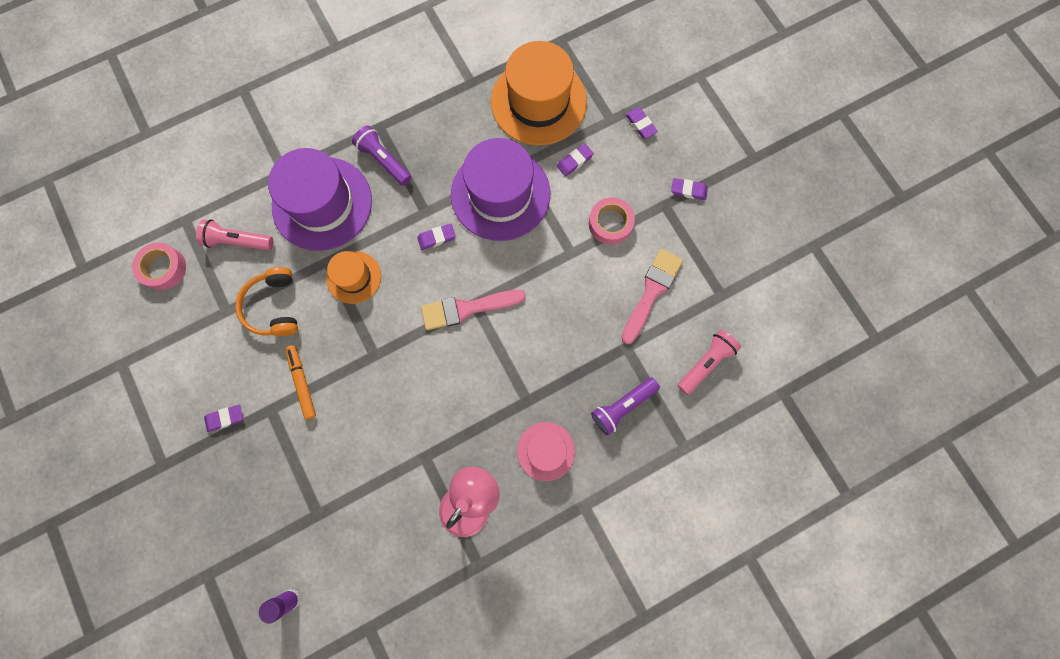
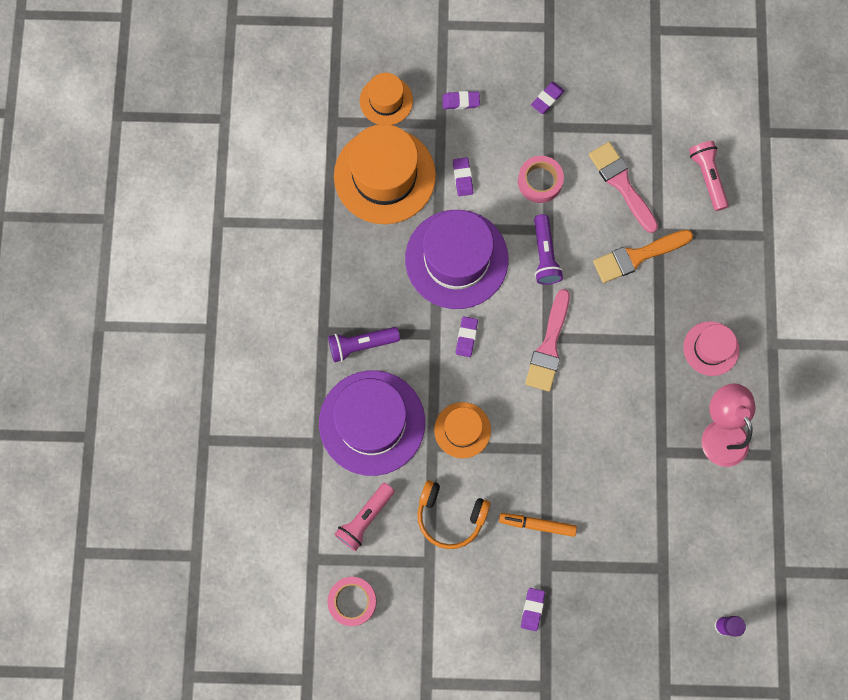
camera: 60 degrees left, 0 degrees up
purple flashlight [591,377,660,435] -> purple flashlight moved to [534,214,563,285]
none -> orange hat [360,73,413,125]
none -> orange brush [593,230,693,283]

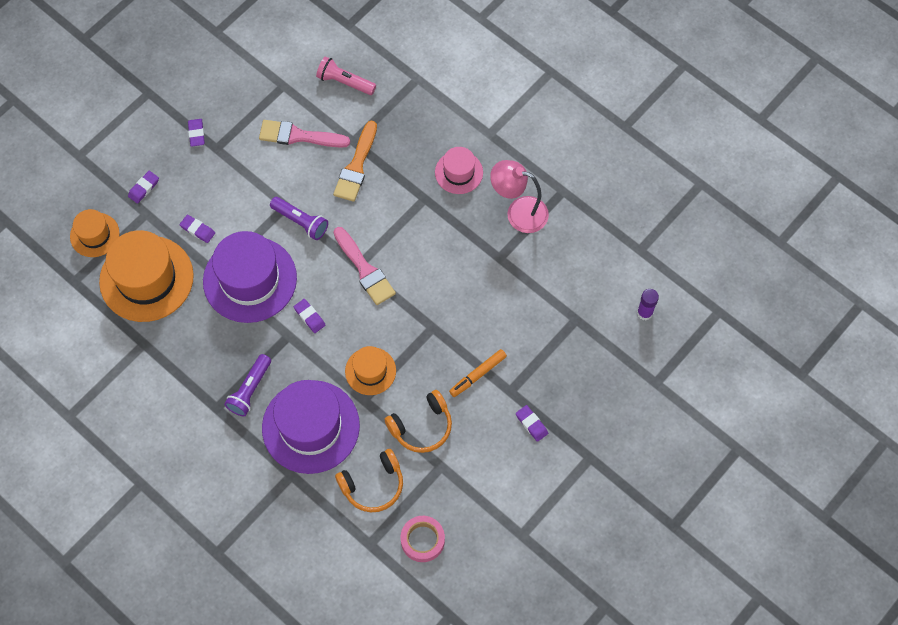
camera: 50 degrees left, 10 degrees down
pink flashlight [334,483,395,551] -> orange headphones [335,449,403,512]
pink tape [518,156,564,203] -> none

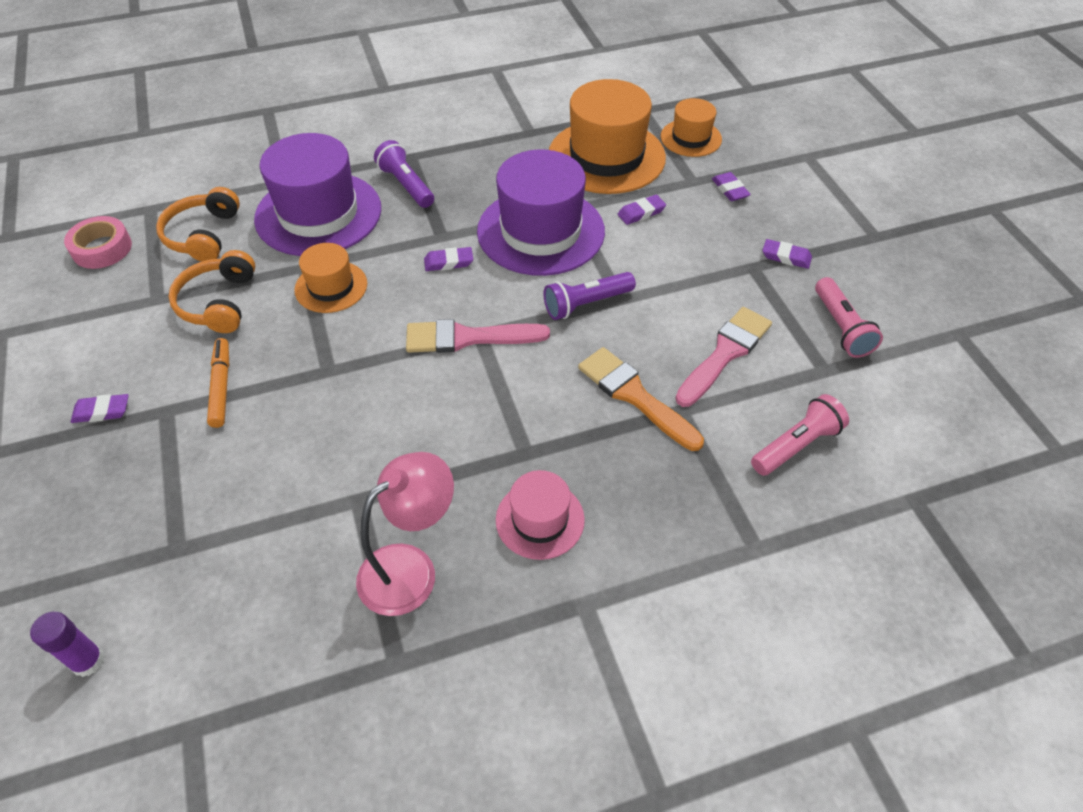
camera: 120 degrees right, 15 degrees down
none -> pink flashlight [815,277,883,358]

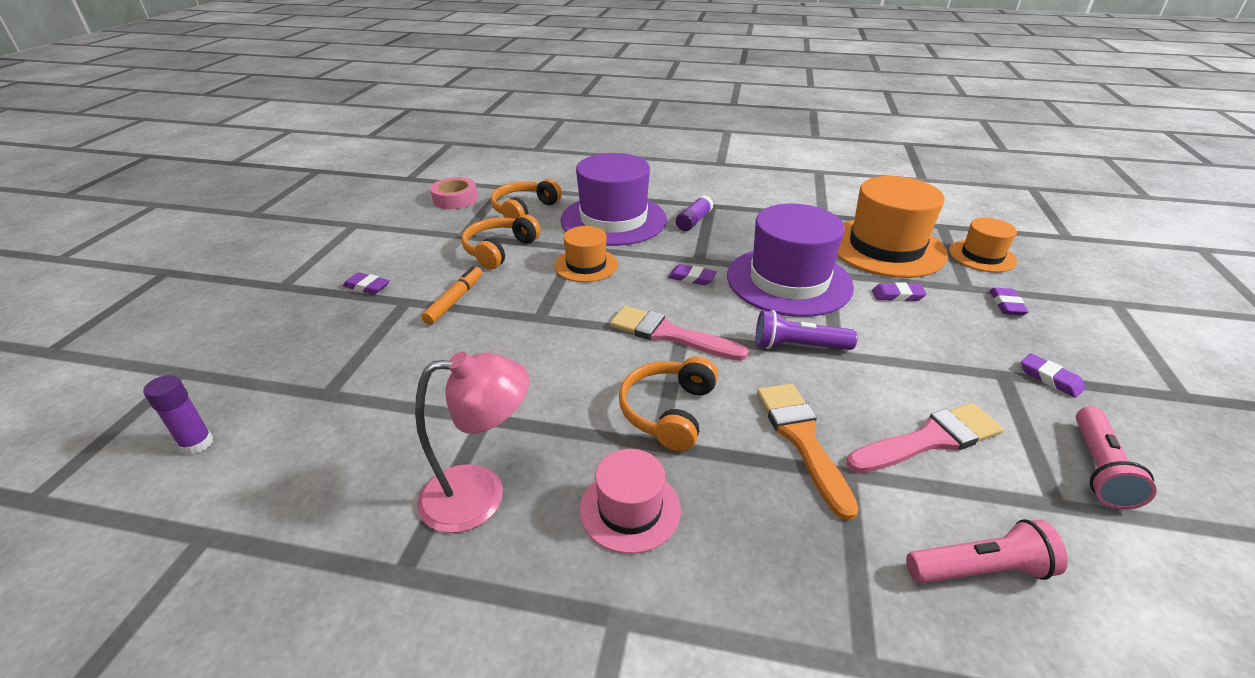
camera: 30 degrees right, 15 degrees down
purple flashlight [374,140,434,208] -> purple glue stick [676,195,714,231]
none -> orange headphones [619,356,718,452]

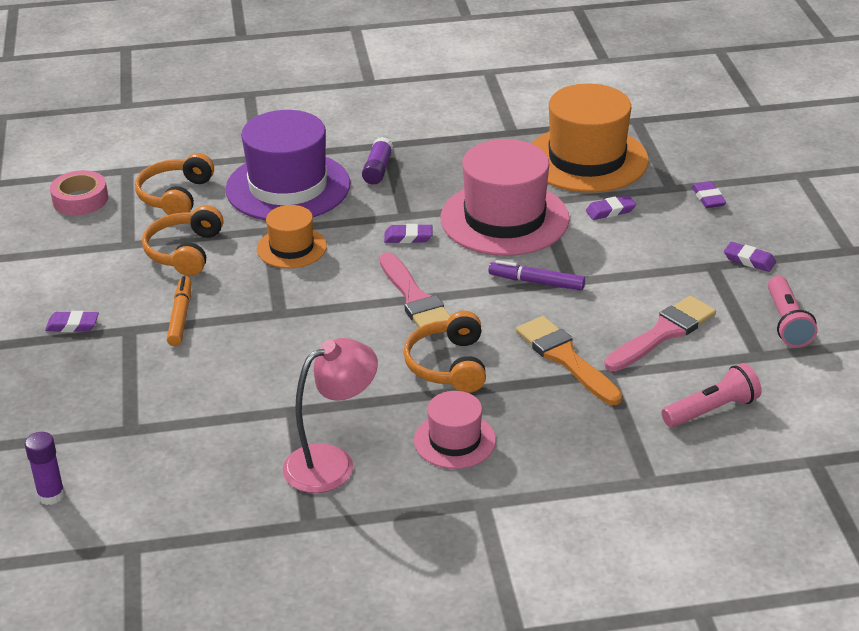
camera: 20 degrees left, 0 degrees up
pink brush [610,306,749,361] -> pink brush turned 120 degrees counterclockwise [379,252,450,328]
purple hat [727,204,854,317] -> pink hat [441,139,570,256]
purple flashlight [756,310,857,350] -> purple marker [488,260,585,291]
orange hat [949,218,1017,272] -> none

